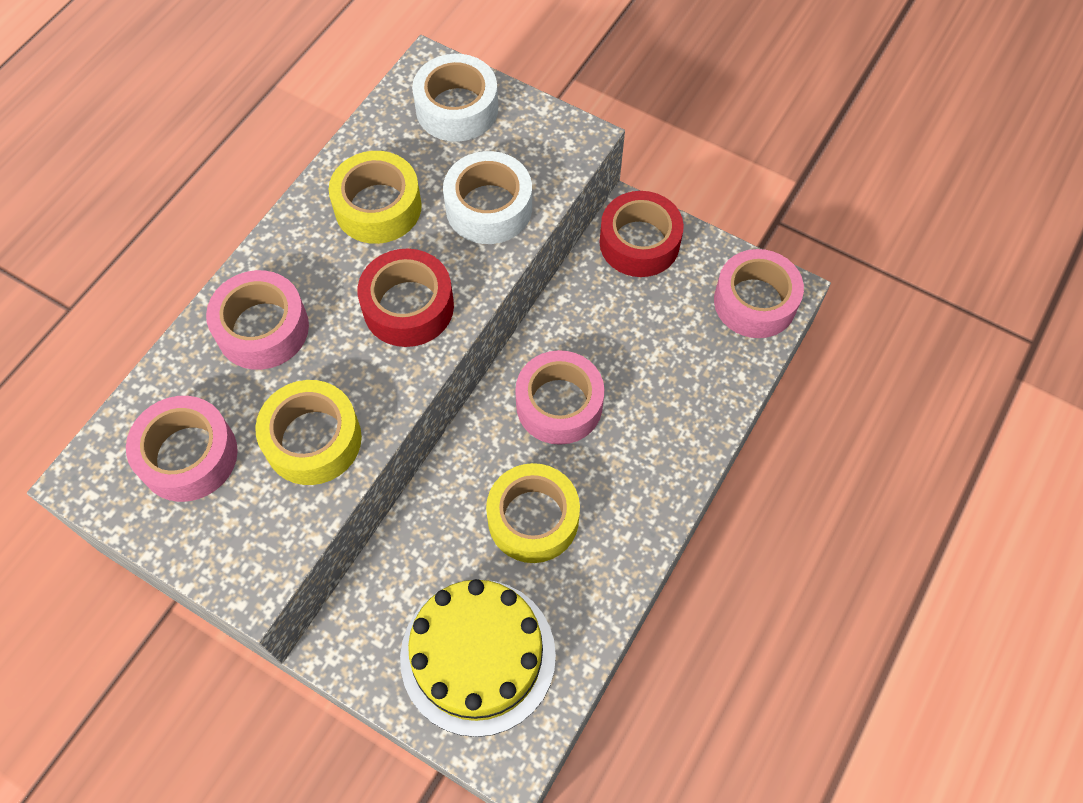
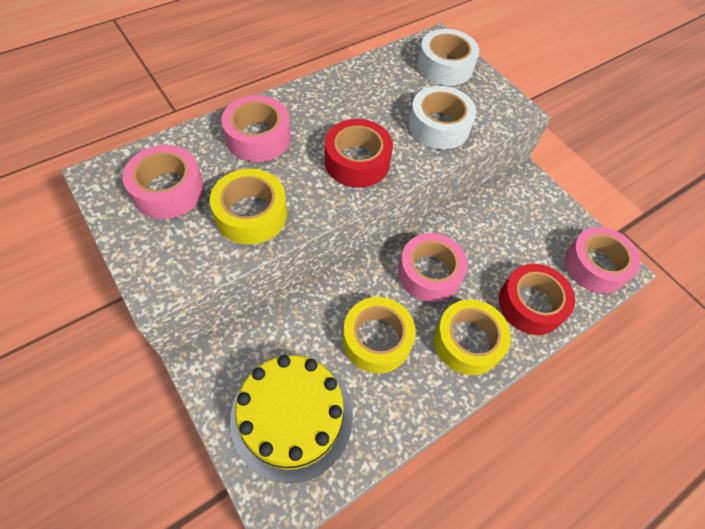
camera: 20 degrees right, 5 degrees down
yellow tape [329,151,422,244] -> yellow tape moved to [434,299,511,375]
red tape [599,191,684,277] -> red tape moved to [499,264,575,335]

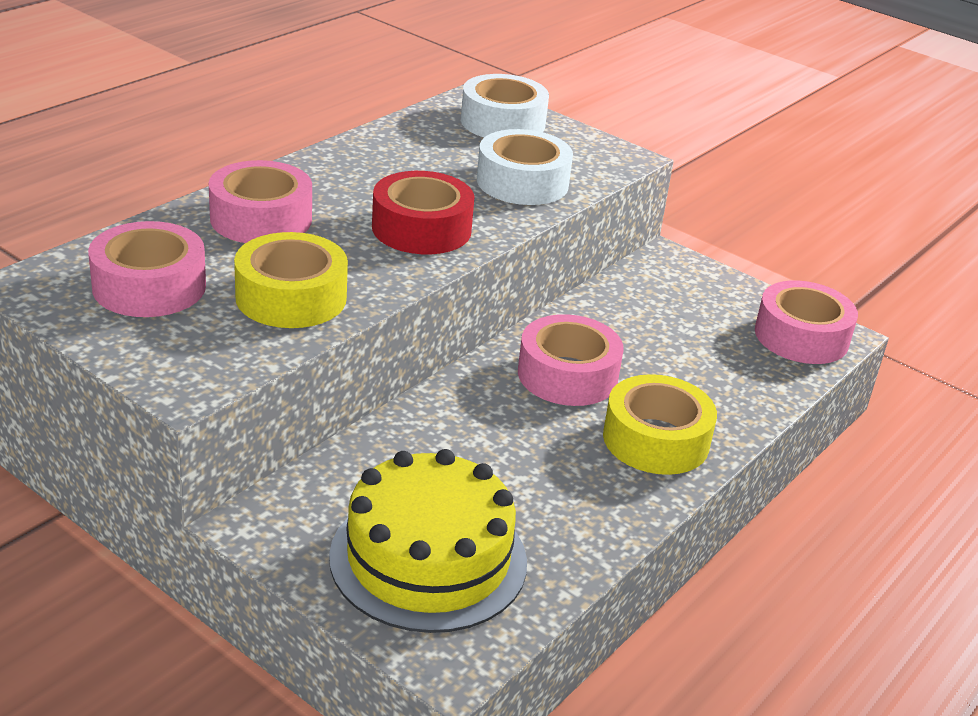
camera: 15 degrees left, 25 degrees down
yellow tape [343,297,416,373] -> none
red tape [499,264,575,335] -> none

